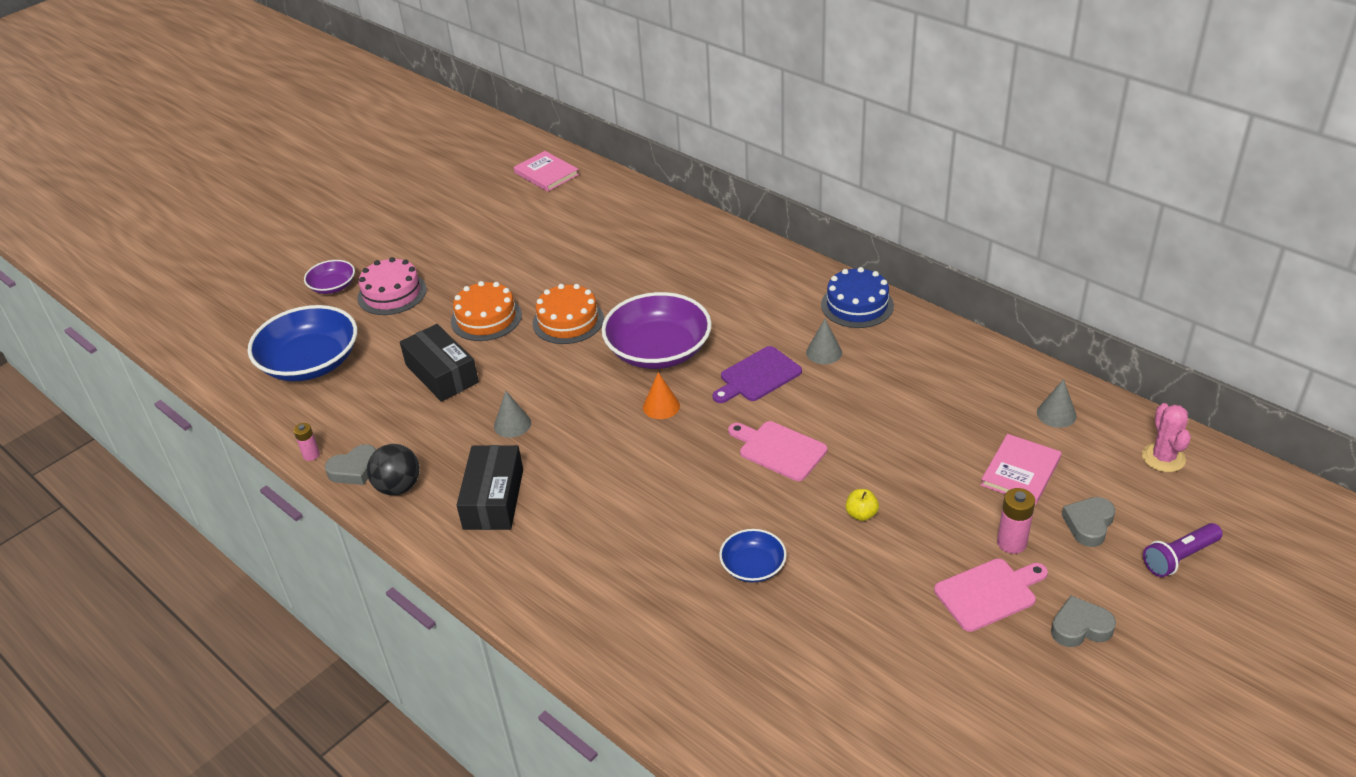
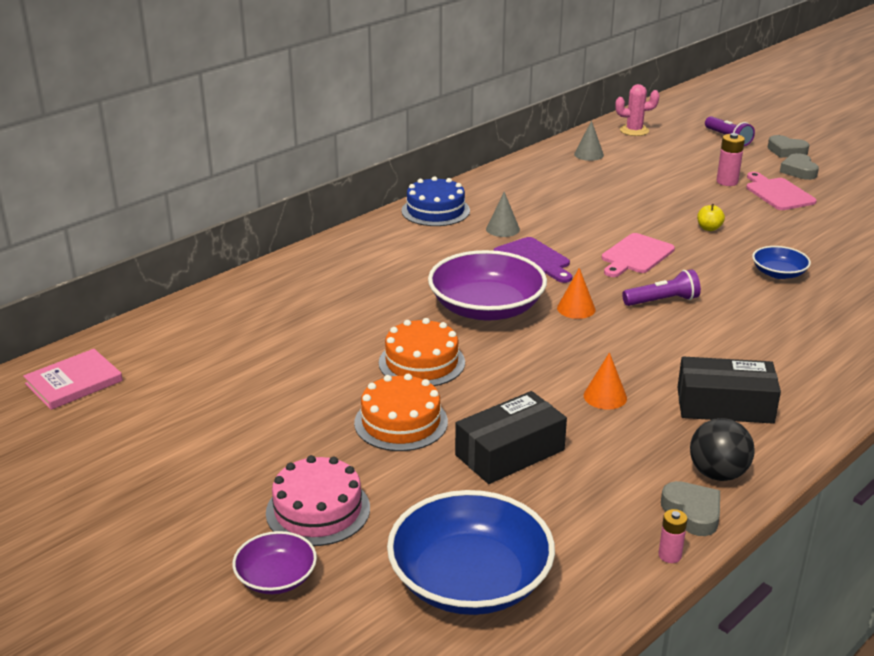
camera: 90 degrees left, 10 degrees down
grey cone [494,391,531,438] -> orange cone [584,352,627,410]
pink book [981,434,1062,505] -> none
grey heart [1062,497,1115,547] -> grey heart moved to [768,135,809,158]
none -> purple flashlight [622,269,701,306]

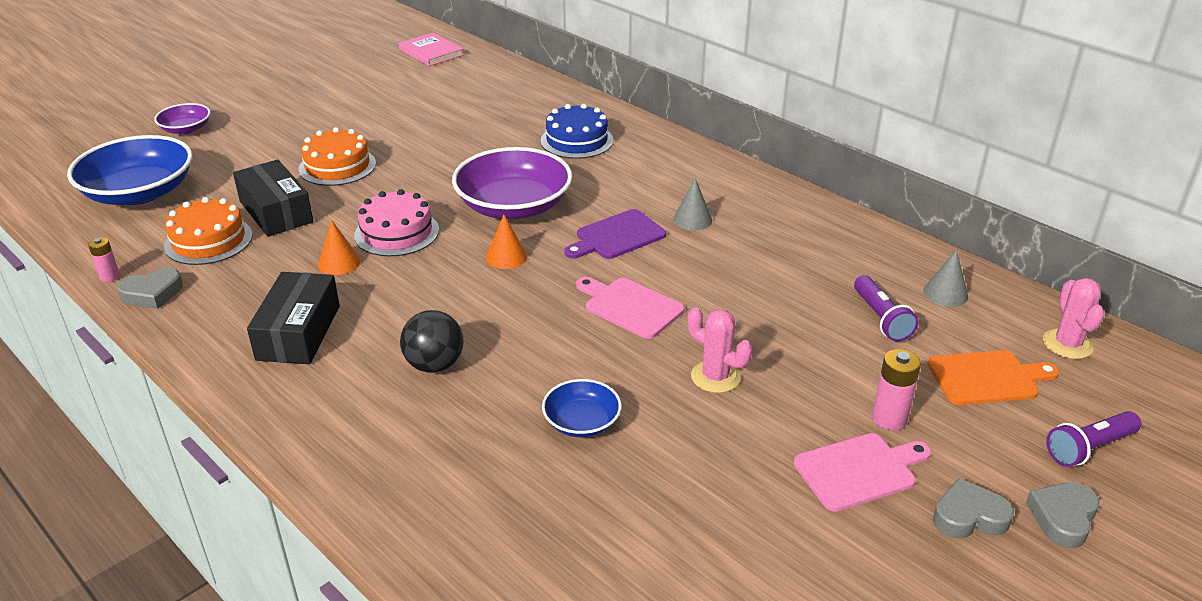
camera: 90 degrees right, 5 degrees up
pink cake [266,455,370,546] -> pink cake moved to [354,189,439,256]
orange cake [379,318,465,386] -> orange cake moved to [164,197,253,265]
blue cake [402,176,470,226] -> blue cake moved to [541,104,614,159]
purple flashlight [622,269,701,306] -> purple flashlight moved to [854,275,919,342]
black ball [690,418,754,481] -> black ball moved to [400,310,464,373]
yellow apple [697,204,725,231] -> pink cactus [688,308,752,393]
none -> orange cutting board [927,350,1059,405]

